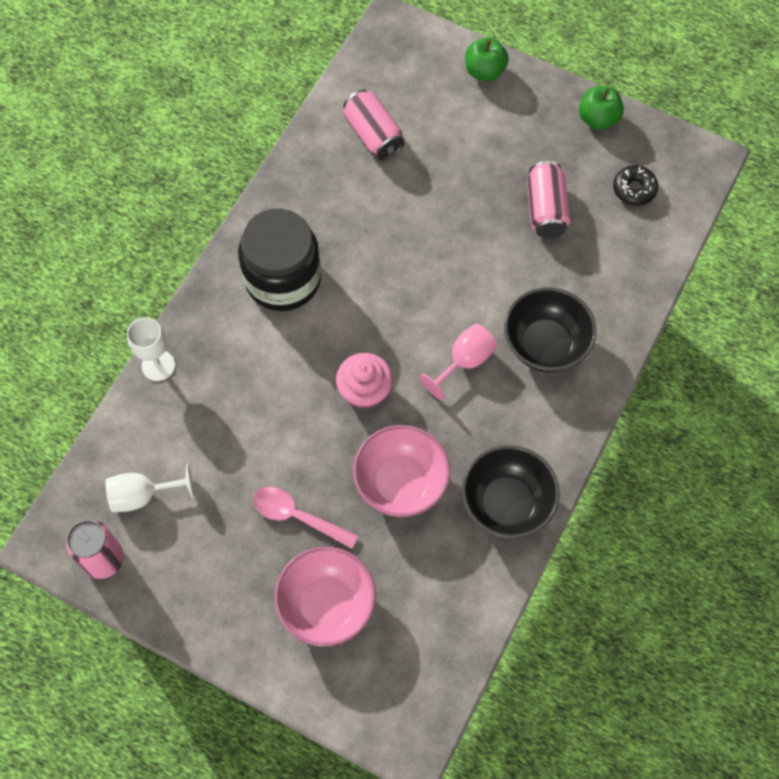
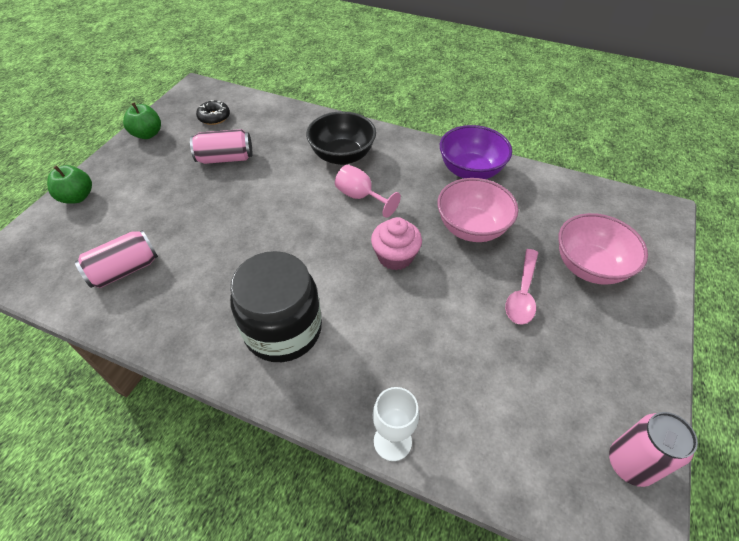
camera: 95 degrees left, 15 degrees down
white goblet [106,464,194,512] -> none
black bowl [462,445,560,539] -> purple bowl [440,125,512,179]

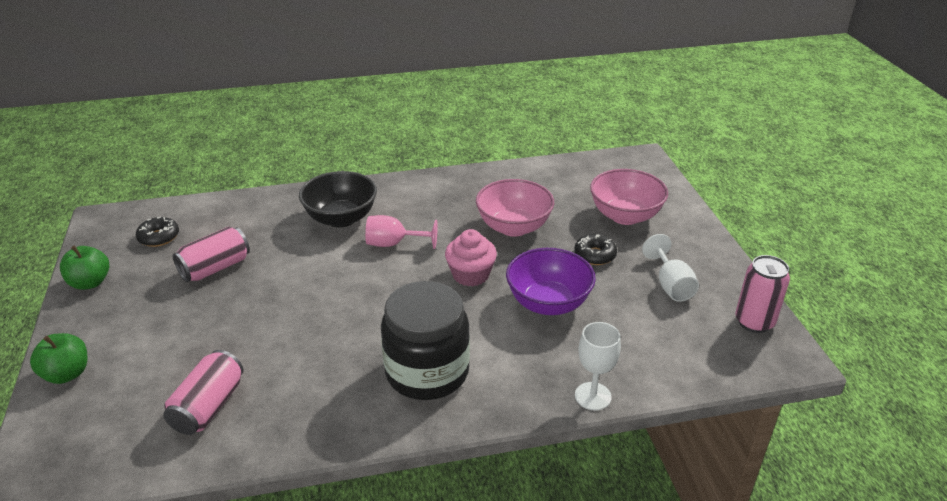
camera: 35 degrees left, 15 degrees down
purple bowl [440,125,512,179] -> purple bowl moved to [506,248,596,315]
pink spoon [505,249,538,325] -> black donut [574,234,617,265]
none -> white goblet [642,234,699,302]

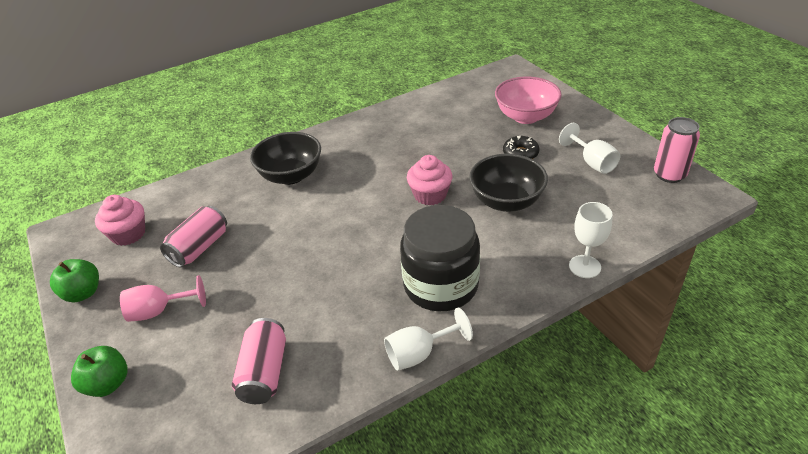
camera: 15 degrees left, 5 degrees up
black donut [136,217,179,247] -> pink cupcake [95,195,145,246]
pink goblet [365,215,438,249] -> pink goblet moved to [120,275,206,322]
pink bowl [476,179,554,237] -> none
purple bowl [506,248,596,315] -> black bowl [469,154,548,212]
none -> white goblet [384,307,473,371]

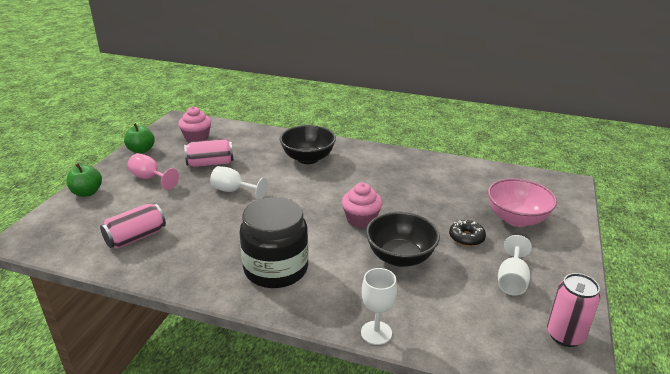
camera: 45 degrees right, 10 degrees down
white goblet [384,307,473,371] -> white goblet moved to [210,166,268,200]

